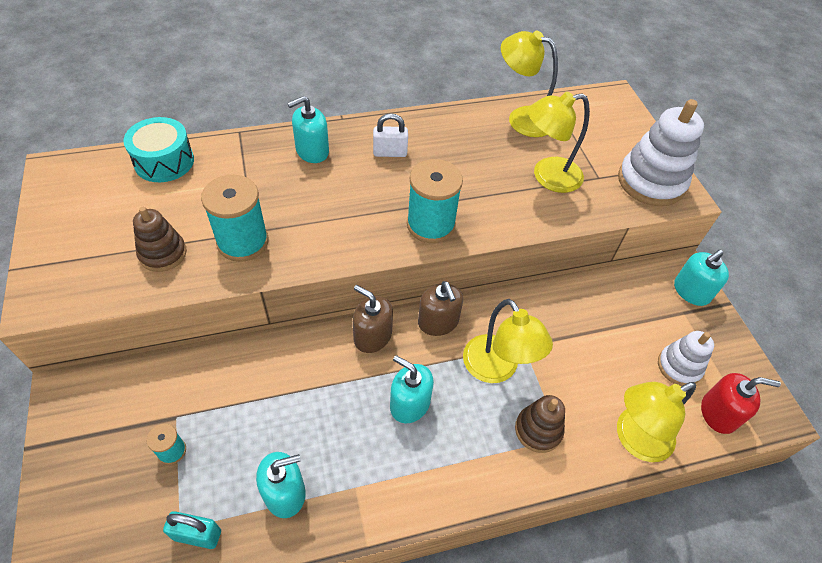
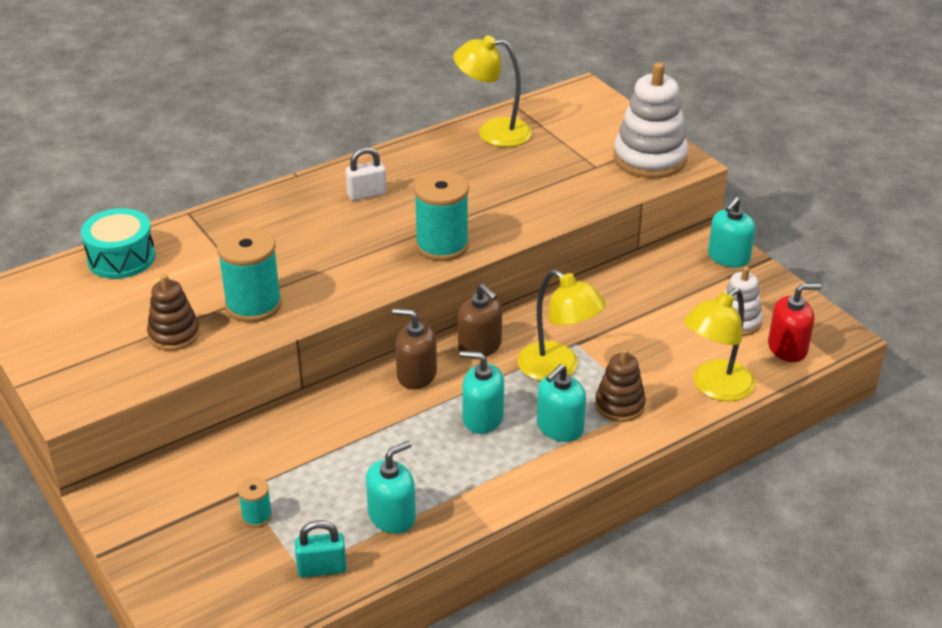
camera: 15 degrees left, 15 degrees down
turquoise soap dispenser [287,96,329,163] -> turquoise soap dispenser moved to [537,364,586,442]
yellow lamp [527,92,590,193] -> none

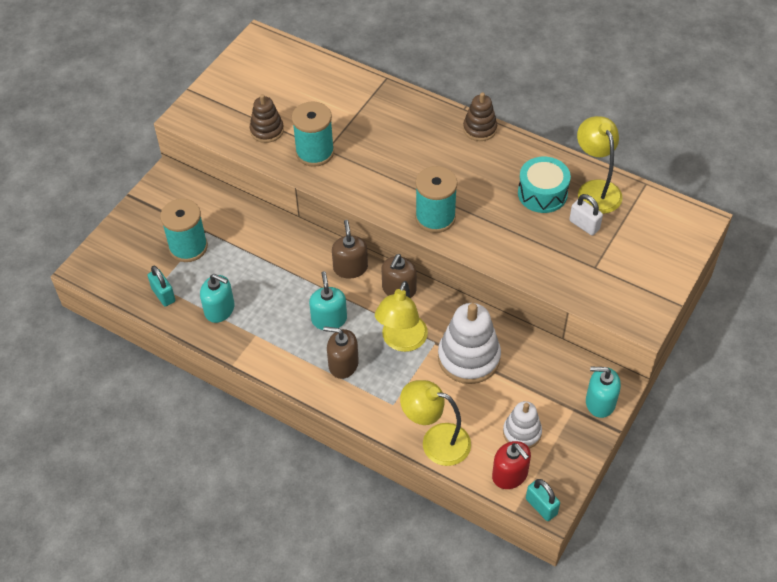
camera: 65 degrees right, 15 degrees up
turquoise drum [81,208,156,279] -> turquoise drum moved to [518,157,571,213]
turquoise spool [238,477,272,528] -> turquoise spool [160,199,208,262], size x2.03
white padlock [345,147,387,201] -> white padlock moved to [569,194,603,235]
turquoise soap dispenser [537,364,586,442] -> brown soap dispenser [323,326,359,379]
brown stacking toy [595,348,646,422] -> brown stacking toy moved to [463,92,497,141]
white stacking toy [614,62,688,178] -> white stacking toy moved to [438,303,501,384]
none -> turquoise padlock [526,479,560,521]

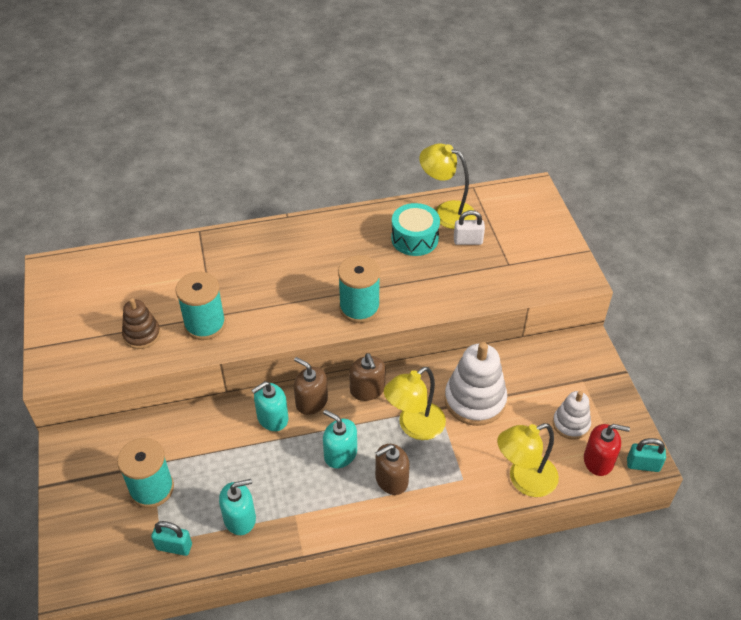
camera: 45 degrees left, 5 degrees down
yellow lamp [375,281,428,352] -> yellow lamp turned 75 degrees clockwise [384,367,446,440]
brown stacking toy [463,92,497,141] -> none
turquoise soap dispenser [586,366,621,418] -> turquoise soap dispenser moved to [251,381,289,431]

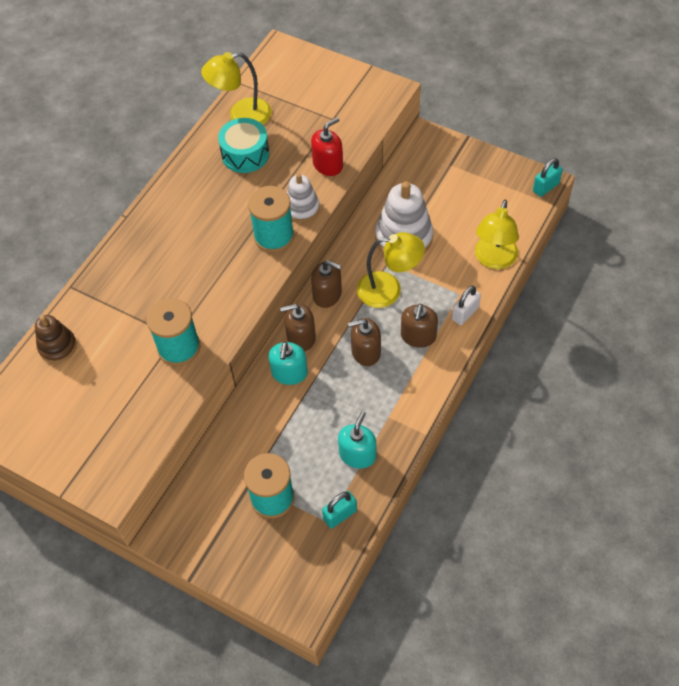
camera: 45 degrees left, 10 degrees up
brown stacking toy [122,298,161,349] -> brown stacking toy moved to [35,315,77,363]
turquoise soap dispenser [323,410,357,468] -> brown soap dispenser [348,318,381,366]
yellow lamp [384,367,446,440] -> yellow lamp turned 90 degrees counterclockwise [357,232,425,308]
white padlock [454,210,485,245] -> white padlock moved to [452,286,481,325]
white stacking toy [553,391,591,440] -> white stacking toy moved to [287,173,320,222]
red soap dispenser [584,424,630,476] -> red soap dispenser moved to [311,117,343,176]

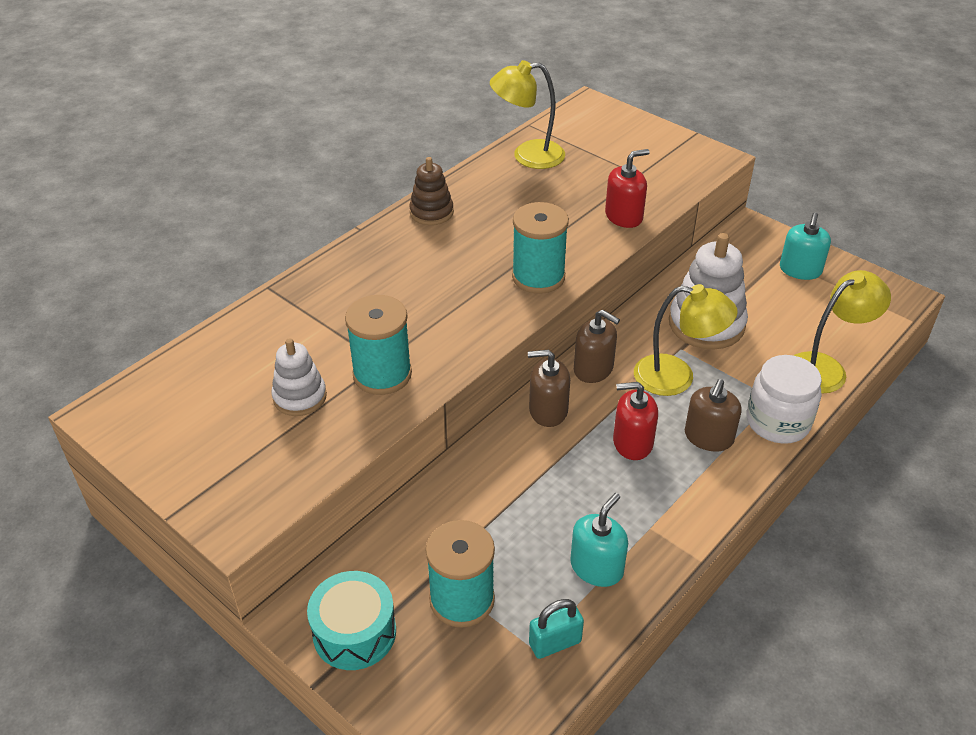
camera: 10 degrees right, 15 degrees down
brown stacking toy [35,315,77,363] -> brown stacking toy moved to [409,157,454,225]
turquoise drum [218,118,269,173] -> turquoise drum moved to [307,571,396,670]
turquoise soap dispenser [269,342,308,385] -> turquoise soap dispenser moved to [780,213,831,280]
white stacking toy [287,173,320,222] -> white stacking toy moved to [272,338,327,416]
brown soap dispenser [348,318,381,366] -> red soap dispenser [613,382,658,460]
white padlock [452,286,481,325] -> white jar [747,355,822,444]
yellow lamp [475,199,519,269] -> yellow lamp turned 150 degrees counterclockwise [793,270,891,394]
turquoise padlock [533,158,563,197] -> none

